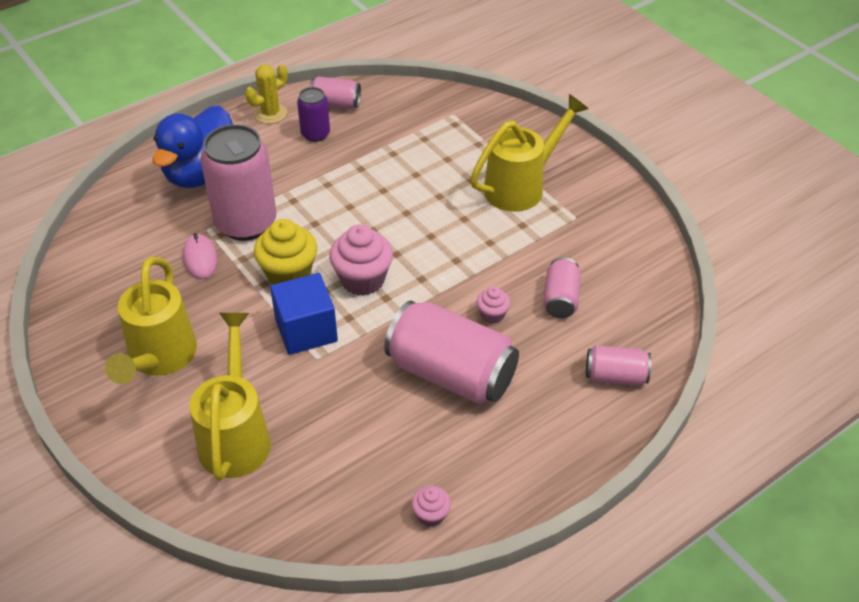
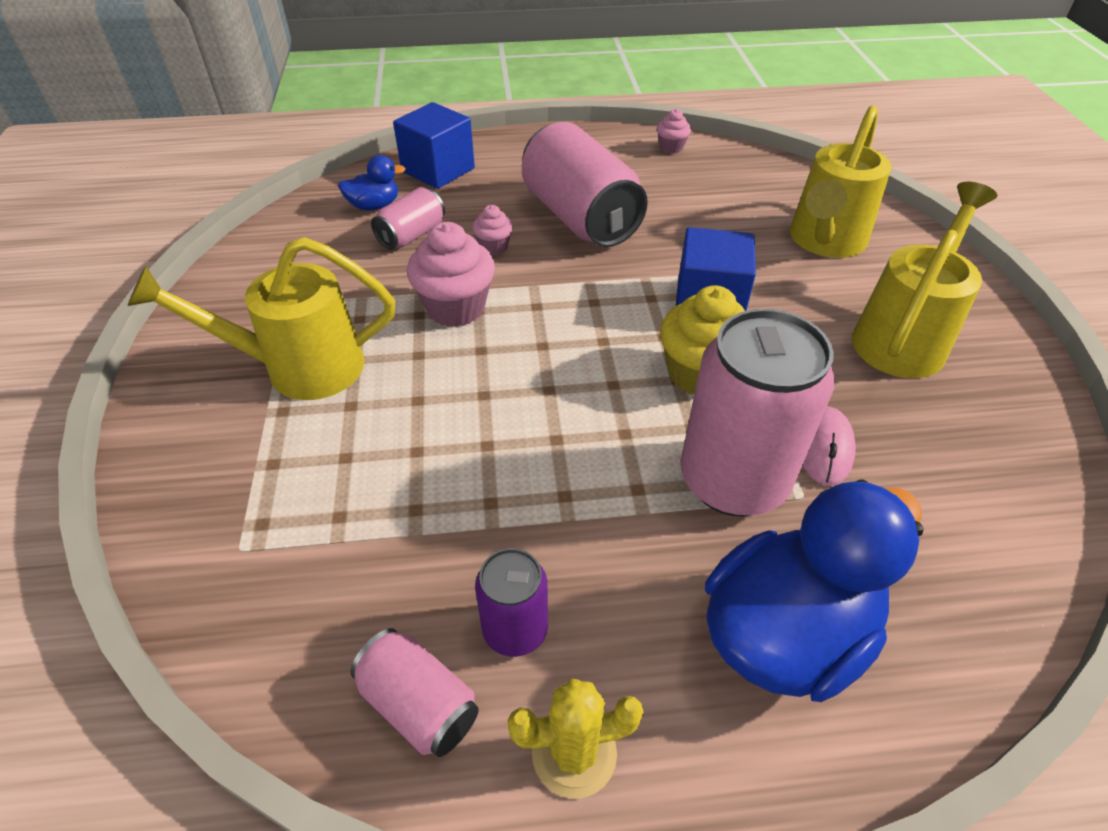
camera: 150 degrees left, 0 degrees up
pink cupcake [329,224,393,296] -> pink cupcake moved to [407,222,495,327]
pink can [586,345,651,386] -> blue cube [393,102,475,189]
none -> blue duck [338,155,406,210]

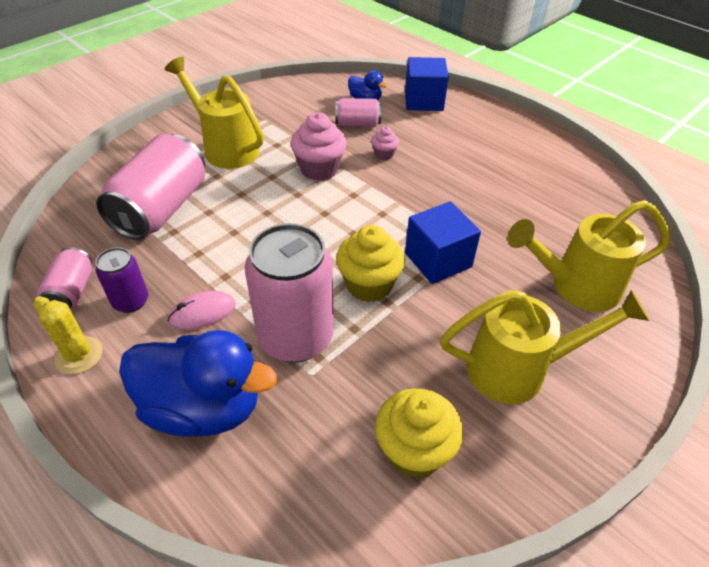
camera: 50 degrees right, 0 degrees up
pink can [522,122,648,247] -> pink can moved to [96,134,205,240]
pink cupcake [657,109,691,154] -> none
pink mouse [803,407,856,485] -> pink mouse moved to [168,291,236,330]
none -> yellow cupcake [375,388,463,478]

